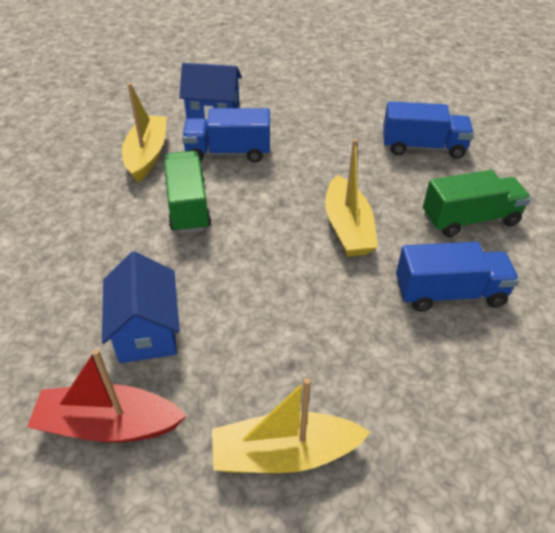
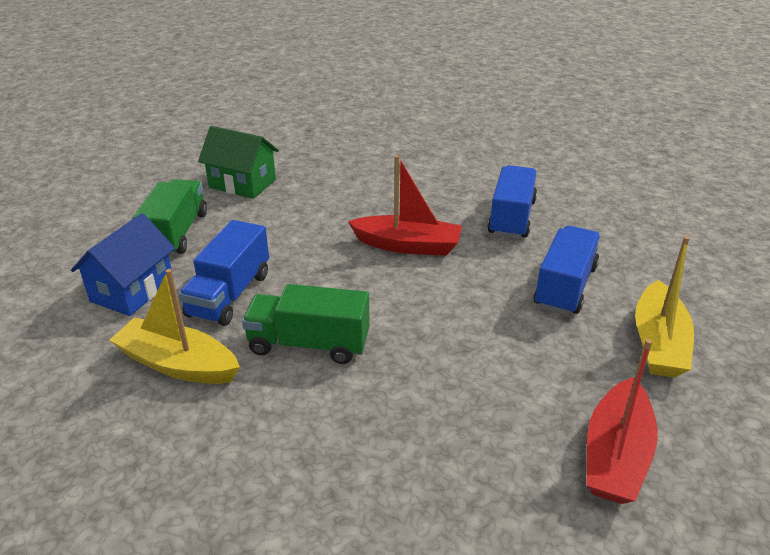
camera: 70 degrees left, 10 degrees down
blue house [102,251,180,363] -> none
yellow boat [325,139,378,257] -> red boat [348,155,462,256]
blue truck [383,101,474,159] -> blue truck moved to [534,225,601,315]
green truck [423,170,531,237] -> green truck moved to [133,179,207,256]
none -> green house [198,126,279,199]

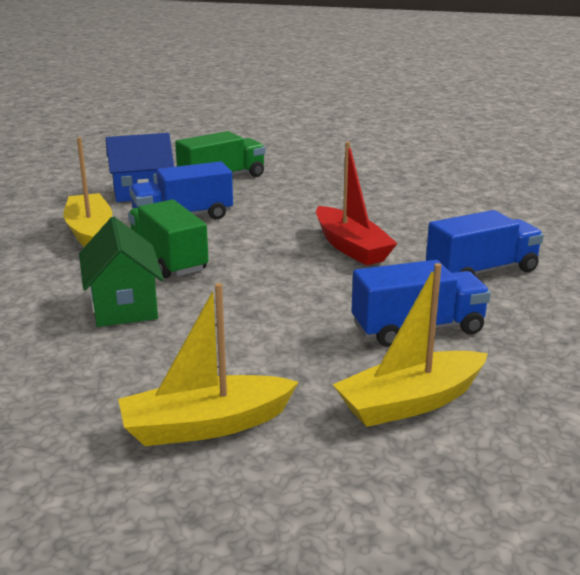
camera: 50 degrees right, 10 degrees down
green house [198,126,279,199] -> green house moved to [79,217,164,327]
red boat [587,339,658,504] -> yellow boat [118,283,299,446]

